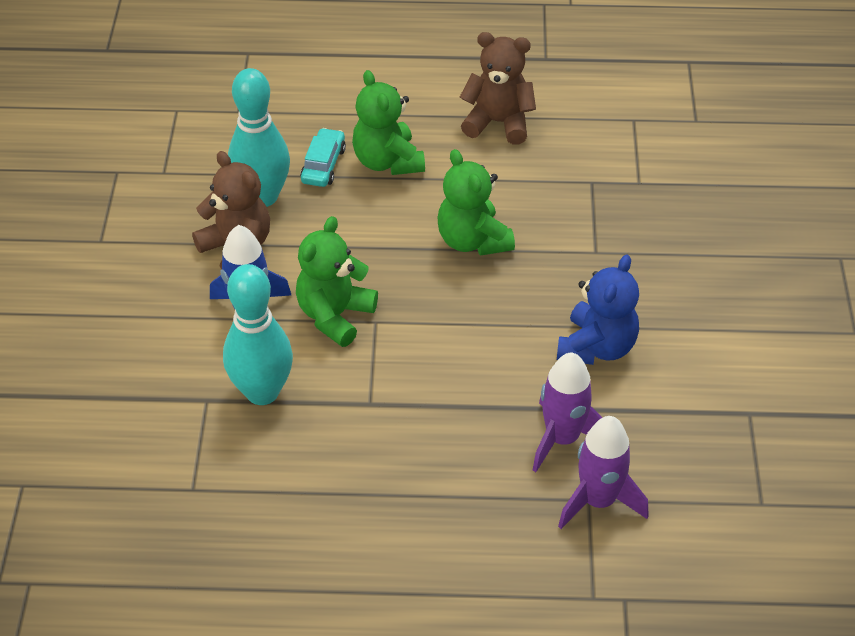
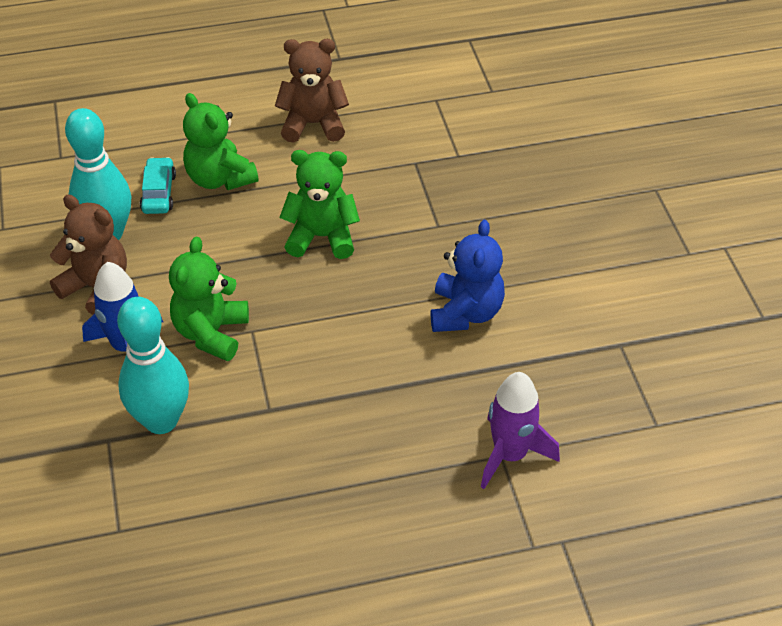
camera: 15 degrees left, 0 degrees up
green teddy bear [438,149,515,256] -> green teddy bear turned 135 degrees clockwise [279,150,360,259]
purple rocket [532,353,602,472] -> none

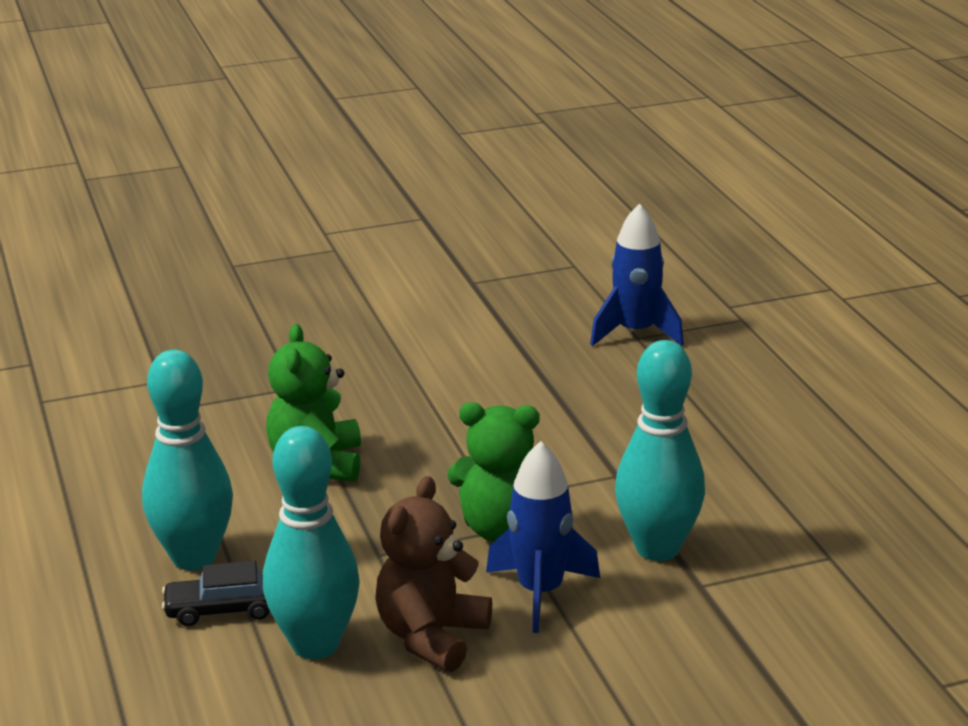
camera: 95 degrees left, 20 degrees down
turquoise car [140,157,176,214] -> black car [162,561,270,626]
green teddy bear [183,93,259,190] -> turquoise bowling pin [142,350,233,570]
brown teddy bear [275,39,349,143] -> none
blue teddy bear [431,220,505,332] -> none
purple rocket [481,372,560,489] -> blue rocket [590,203,684,346]

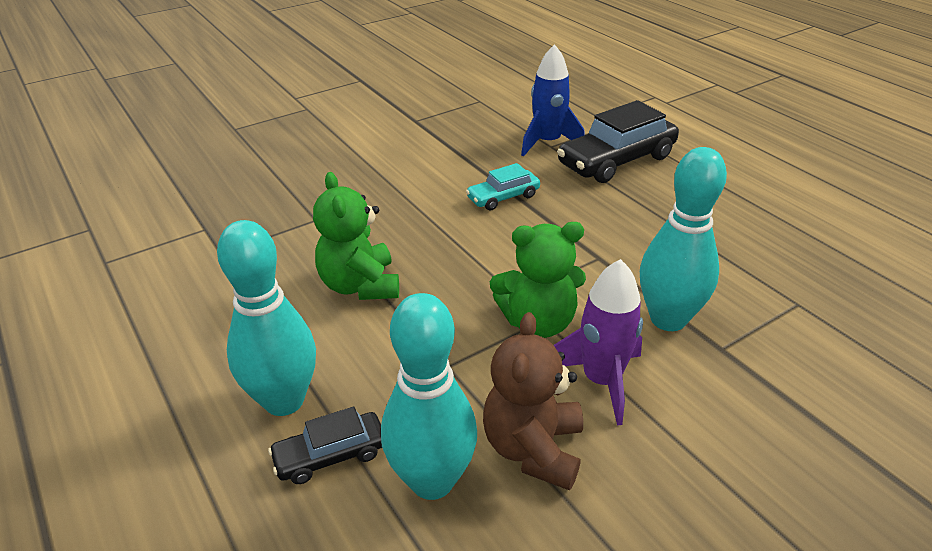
camera: 15 degrees left, 10 degrees up
blue rocket [486,441,600,633] -> purple rocket [554,259,643,426]
none -> turquoise car [466,163,540,210]
none -> black car [557,100,679,183]

